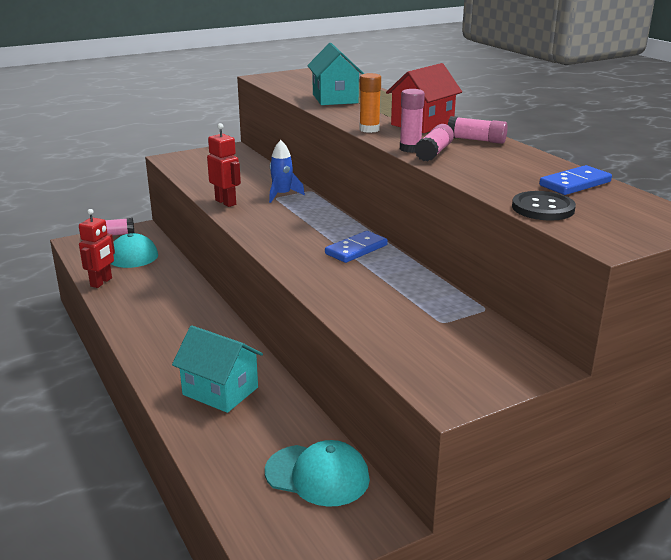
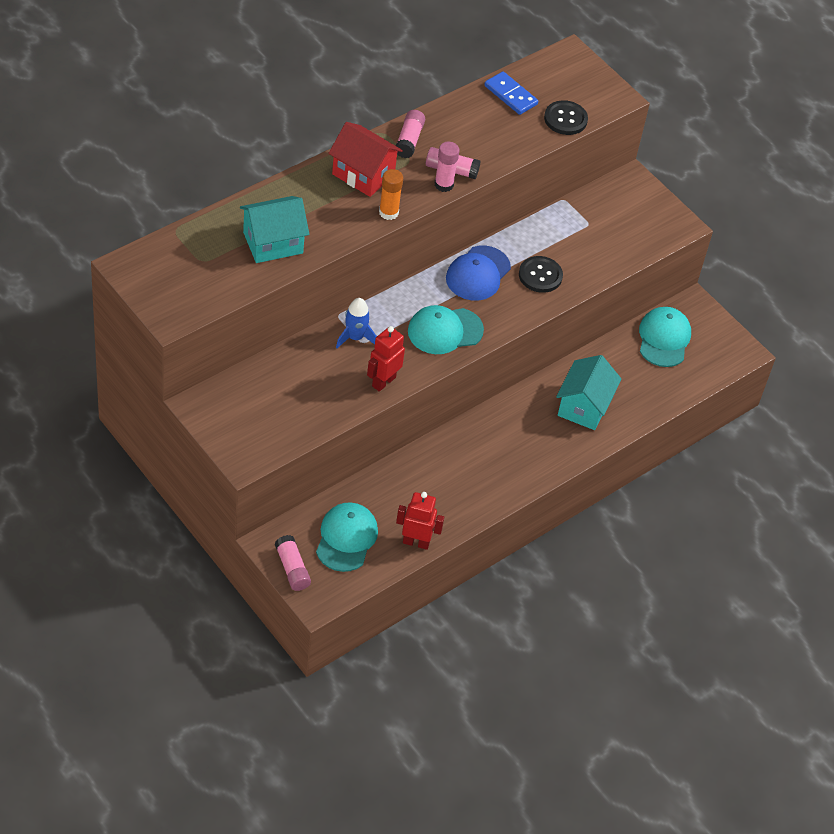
camera: 105 degrees left, 25 degrees up
blue domino [325,231,388,263] -> blue cap [446,246,511,300]
none -> turquoise cap [408,305,484,354]
none -> black button [519,256,563,293]

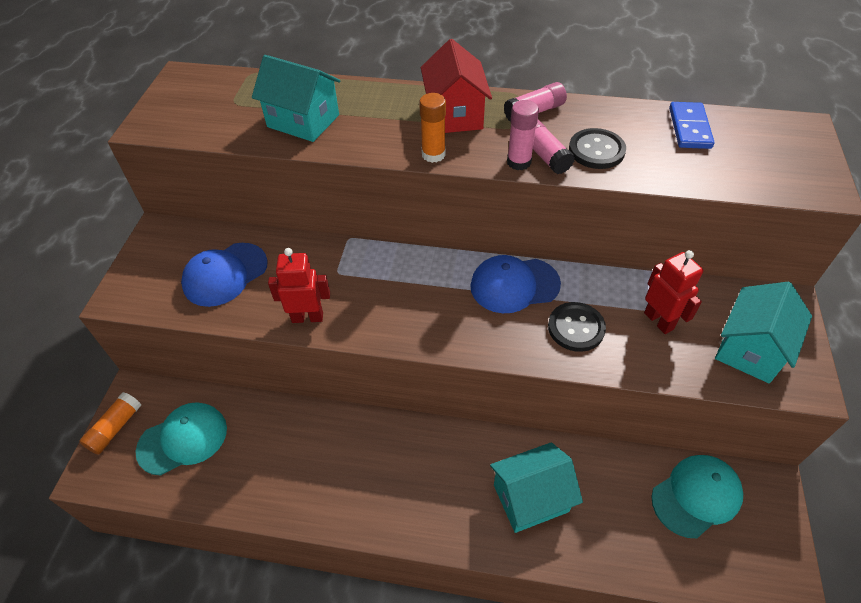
camera: 55 degrees right, 0 degrees up
pink glue stick [275,535,311,591] -> orange glue stick [79,392,141,455]
blue rocket [336,298,377,348] -> none
red robot [396,492,444,550] -> red robot moved to [644,250,703,334]
turquoise cap [408,305,484,354] -> none
black button [544,100,588,135] -> black button moved to [569,128,626,169]
none -> blue cap [181,243,268,307]
none -> turquoise house [715,282,812,383]

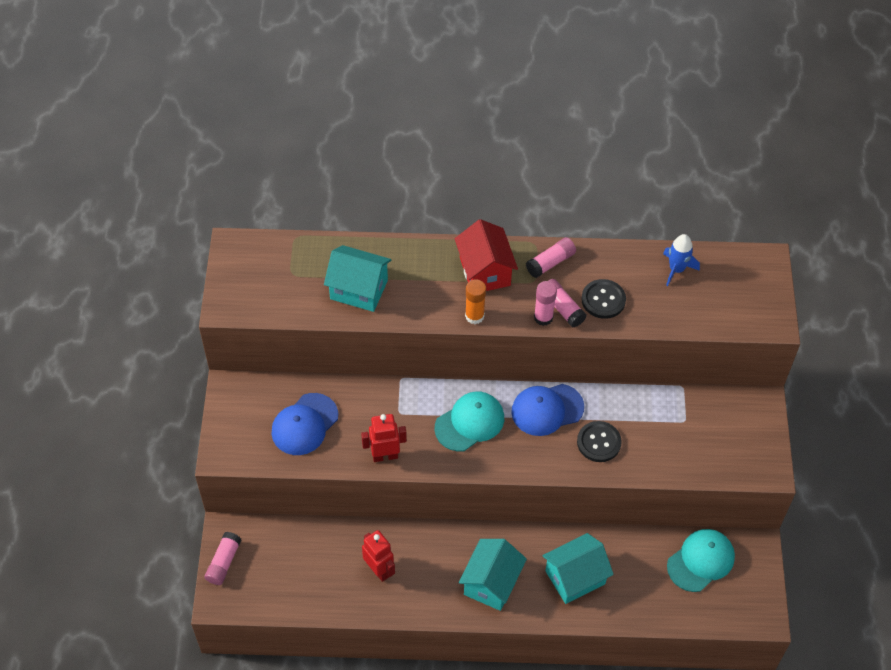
camera: 10 degrees left, 5 degrees up
orange glue stick [79,392,141,455] -> pink glue stick [204,532,242,585]
turquoise cap [135,402,227,476] -> turquoise cap moved to [434,391,504,451]
red robot [644,250,703,334] -> red robot moved to [362,530,395,582]
blue domino [669,102,715,149] -> blue rocket [663,234,700,286]
turquoise house [715,282,812,383] -> turquoise house moved to [458,539,527,611]

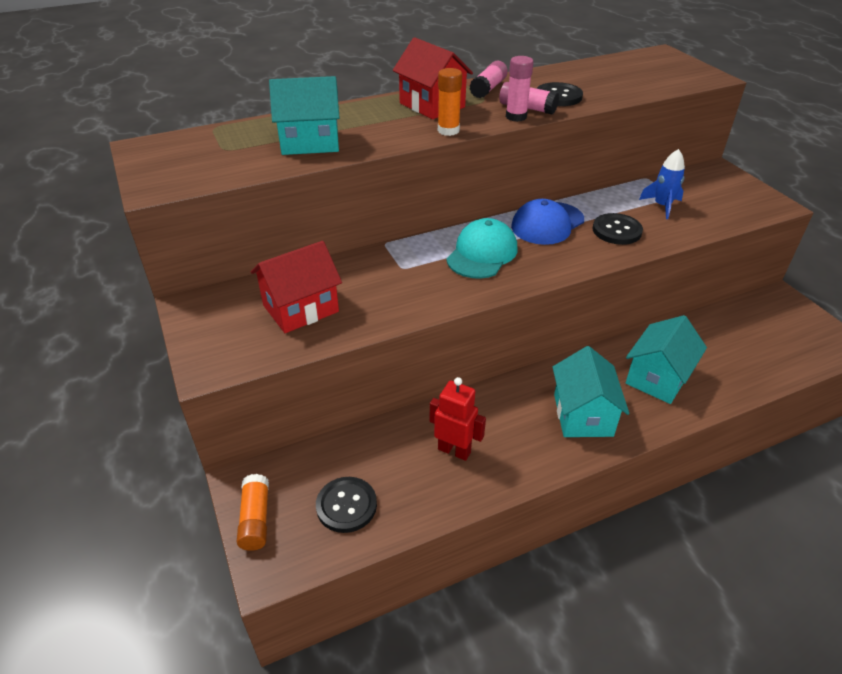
camera: 25 degrees left, 15 degrees down
pink glue stick [204,532,242,585] -> orange glue stick [237,474,269,551]
blue cap [271,393,339,455] -> red house [251,241,342,333]
red robot [361,414,407,462] -> none
blue rocket [663,234,700,286] -> blue rocket moved to [639,149,685,219]
turquoise cap [667,529,735,592] -> none
none -> black button [316,477,377,533]

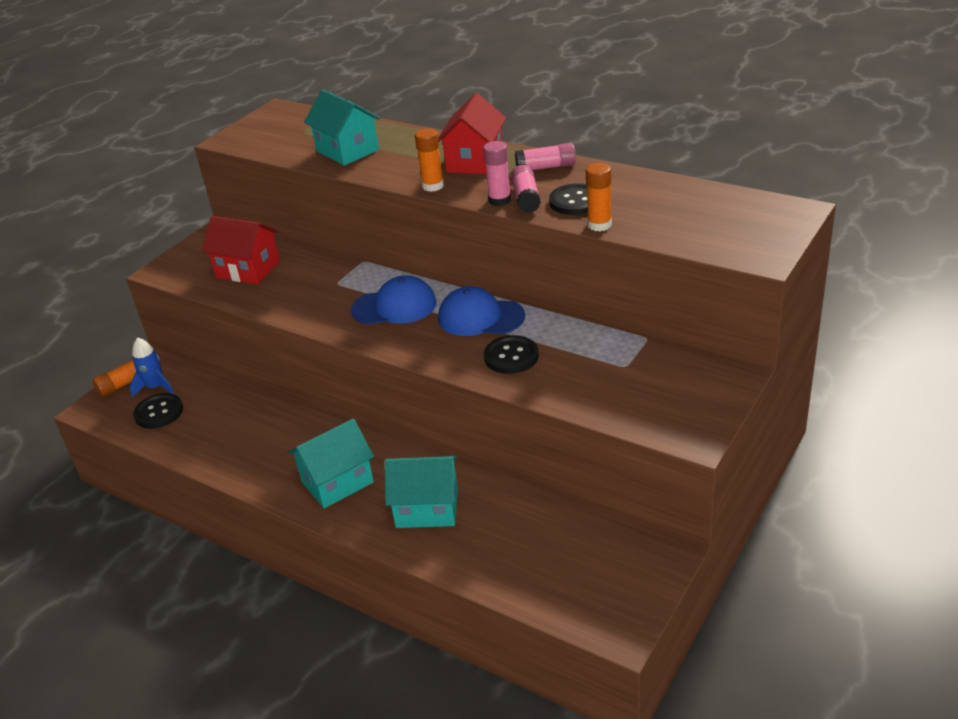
camera: 60 degrees right, 5 degrees down
red robot [430,377,486,461] -> none
turquoise cap [446,218,518,279] -> blue cap [351,275,437,325]
blue rocket [639,149,685,219] -> blue rocket moved to [130,337,174,397]
none -> orange glue stick [586,163,612,231]

